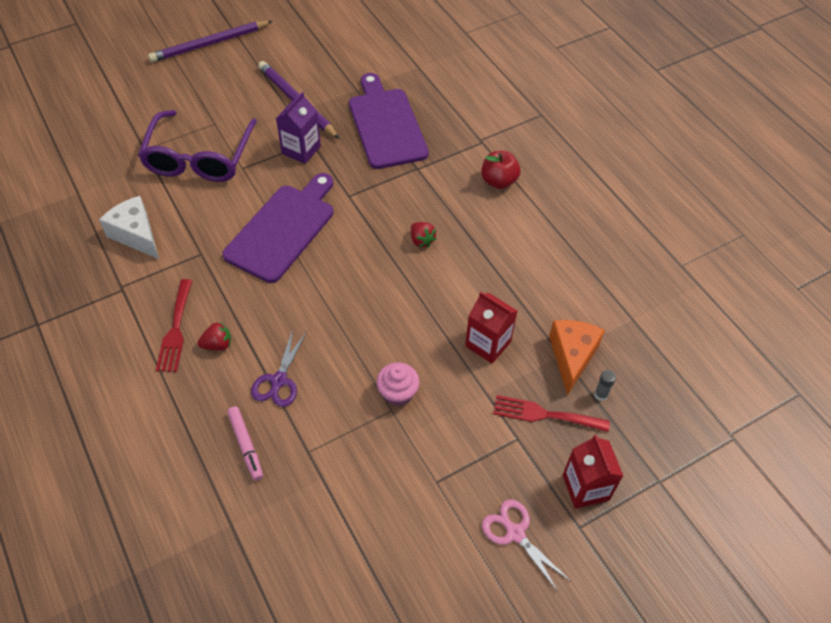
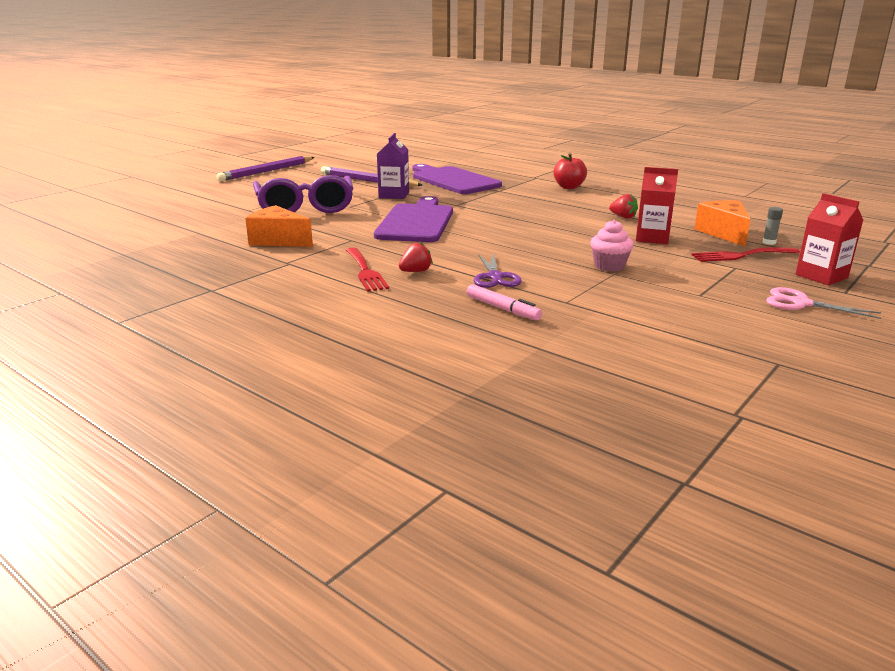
camera: 20 degrees left, 30 degrees down
white cheese [99,196,159,259] -> orange cheese [245,205,313,247]
red strawberry [411,222,437,247] -> red strawberry moved to [609,194,638,219]

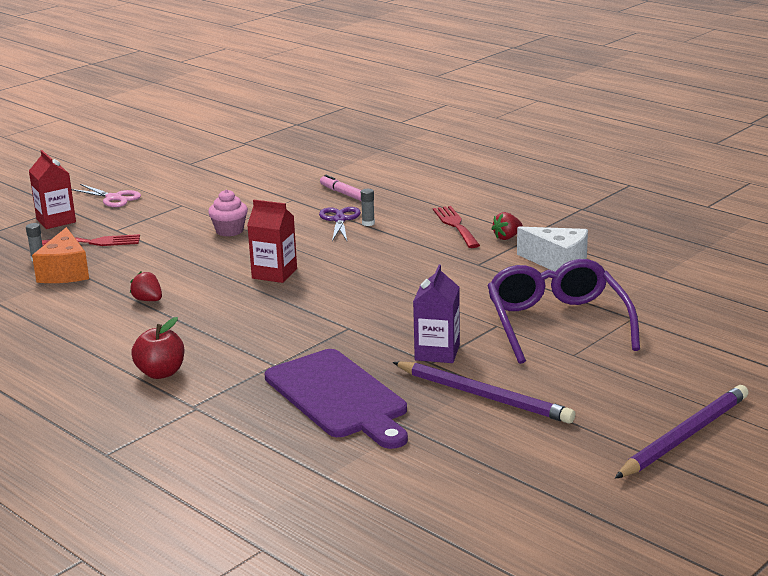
camera: 175 degrees left, 0 degrees up
orange cheese [245,205,313,247] -> white cheese [517,227,588,272]
purple cutting board [374,196,453,242] -> none
red strawberry [399,242,433,272] -> red strawberry moved to [491,212,523,240]
red carton [636,167,678,244] -> red carton moved to [247,200,297,283]
none -> grey glue stick [361,189,375,226]

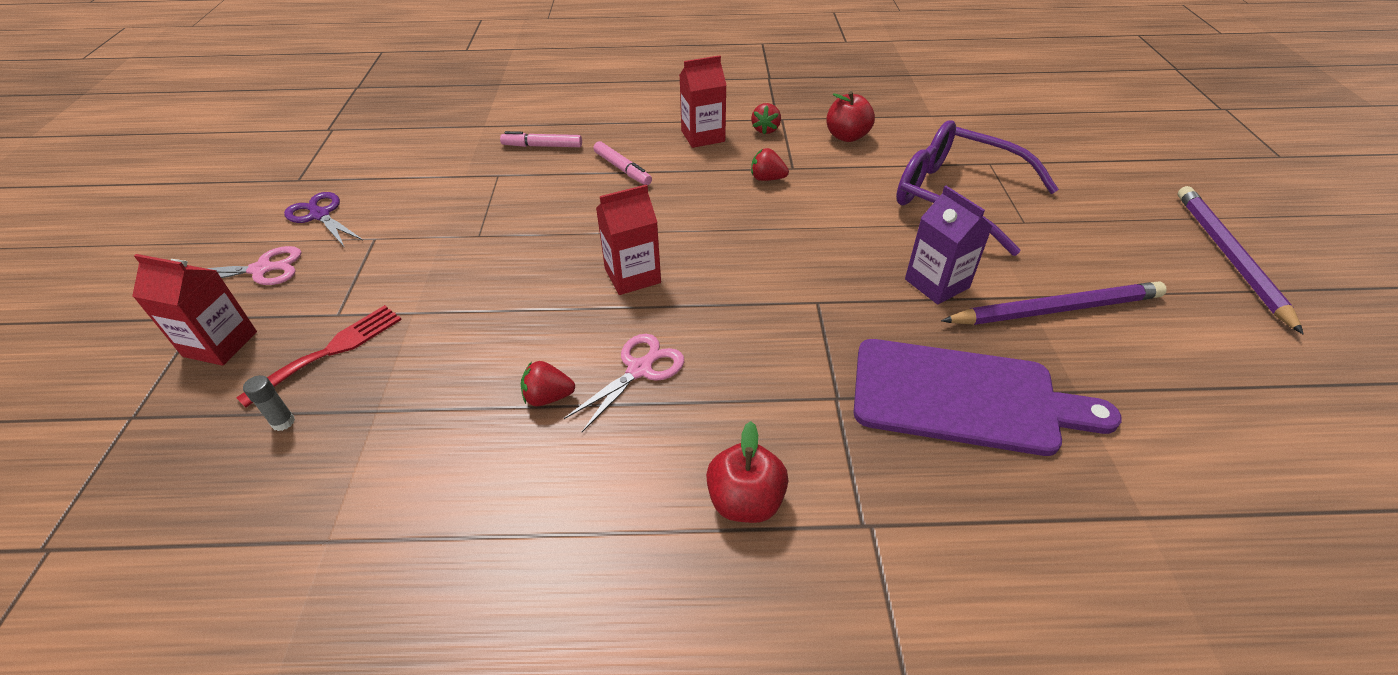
camera: 45 degrees left, 20 degrees up
orange cheese [32,227,89,283] -> none
pink cupcake [208,189,248,237] -> none
purple scissors [319,207,361,241] -> purple scissors moved to [284,192,363,248]
grey glue stick [361,189,375,226] -> pink marker [593,141,652,185]
red fork [433,206,480,248] -> red carton [680,55,727,148]
white cheese [517,227,588,272] -> red apple [826,91,875,142]
none -> pink scissors [564,334,684,432]
none -> red strawberry [751,148,789,181]

